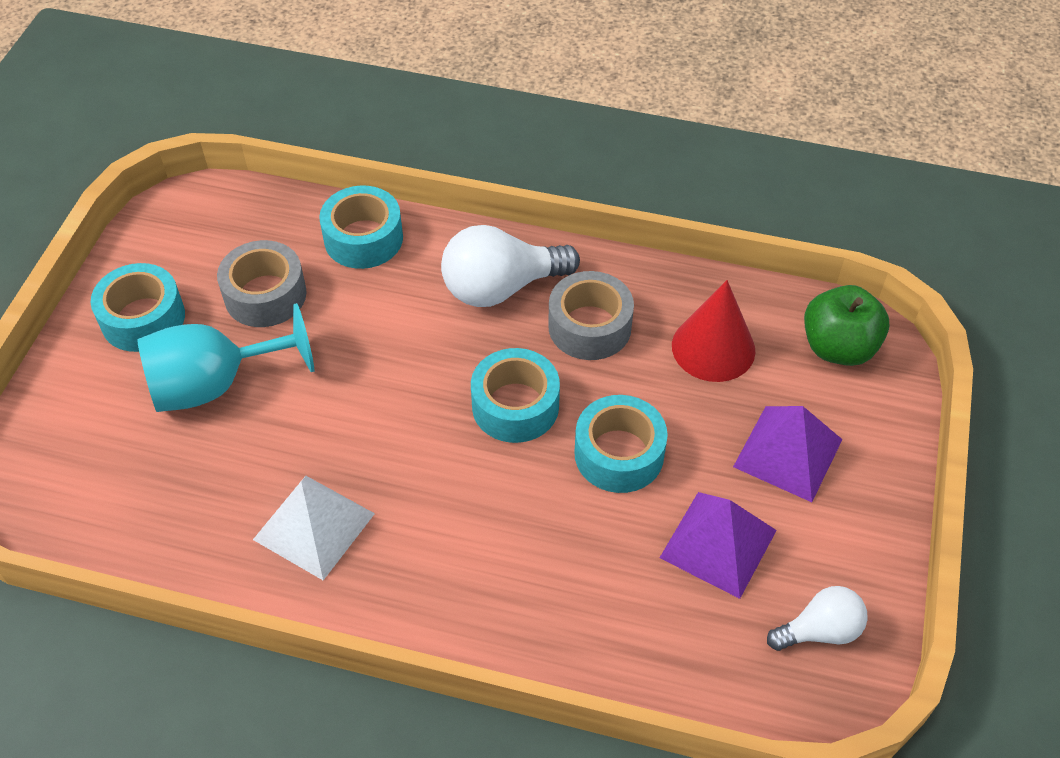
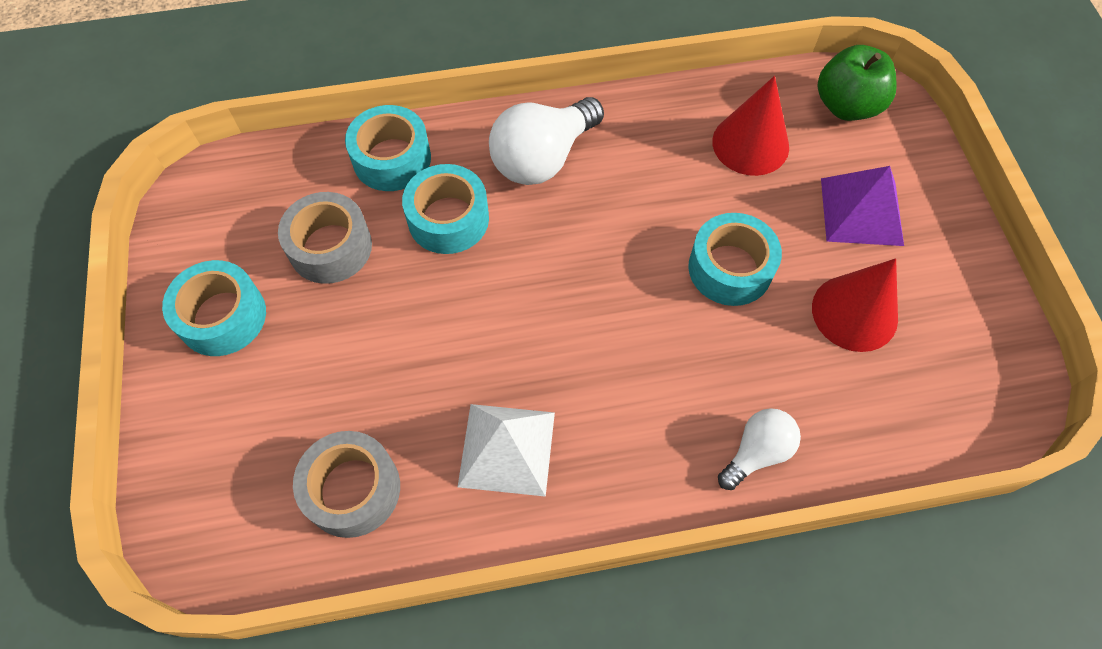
camera: 25 degrees left, 10 degrees up
turquoise goblet [137,303,314,412] -> none
turquoise tape [471,348,560,443] -> turquoise tape moved to [402,164,489,254]
grey tape [548,271,634,360] -> grey tape moved to [293,431,400,538]
purple pyramid [660,492,777,599] -> red cone [812,258,898,352]
white light bulb [767,586,868,651] -> white light bulb moved to [718,408,801,490]

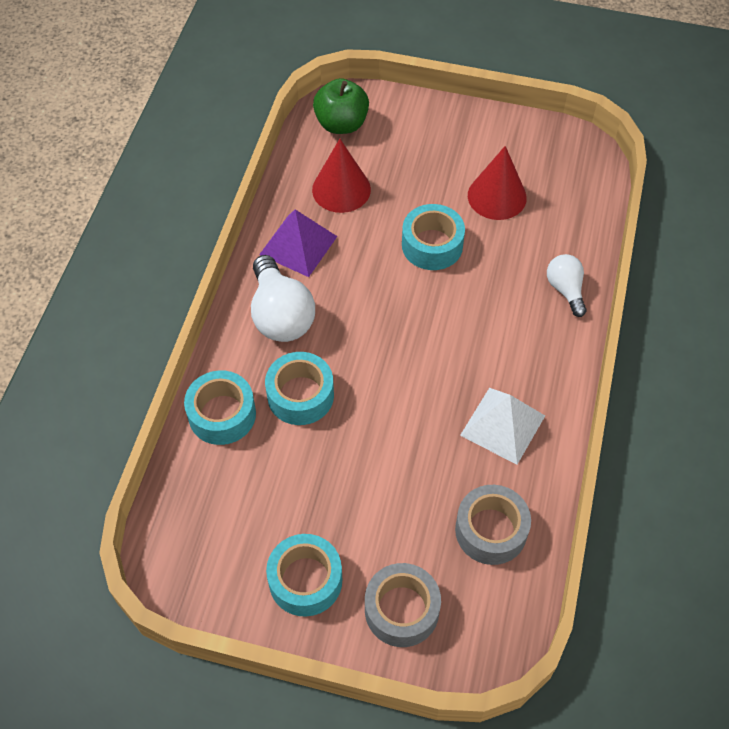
camera: 65 degrees left, 5 degrees down
grey tape [278,192,372,284] -> grey tape moved to [365,563,441,647]
purple pyramid [821,166,904,246] -> purple pyramid moved to [259,210,337,277]

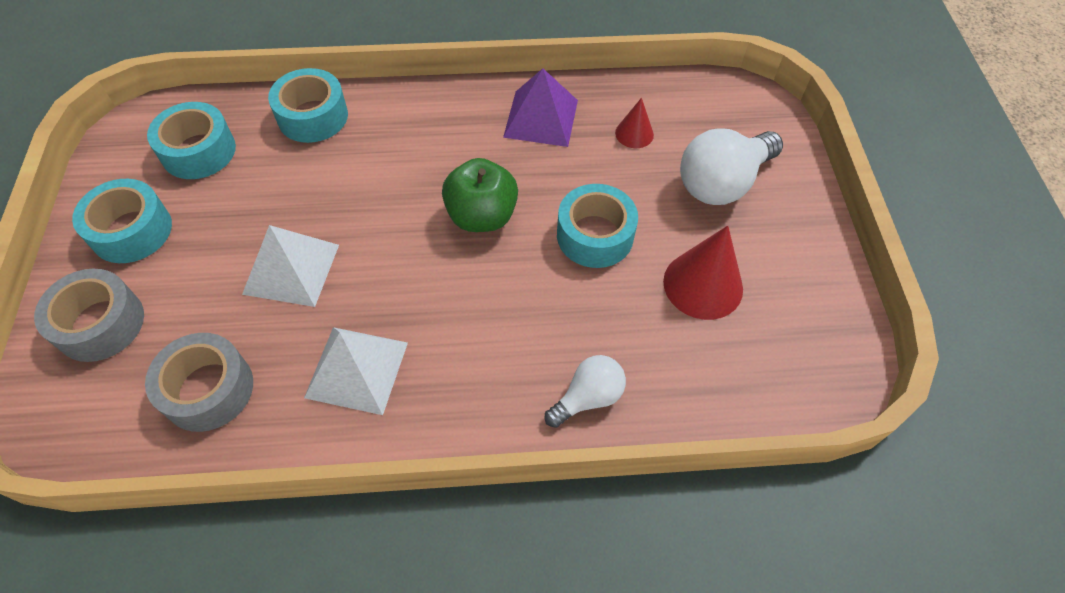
camera: 70 degrees right, 0 degrees up
white light bulb [251,255,315,342] -> white light bulb moved to [680,128,783,205]
turquoise tape [265,352,334,425] -> turquoise tape moved to [147,102,236,179]
red cone [312,139,371,213] -> red cone [615,98,654,148], size x0.55
green apple [313,78,369,134] -> green apple moved to [442,158,518,232]
none -> white pyramid [242,225,339,307]

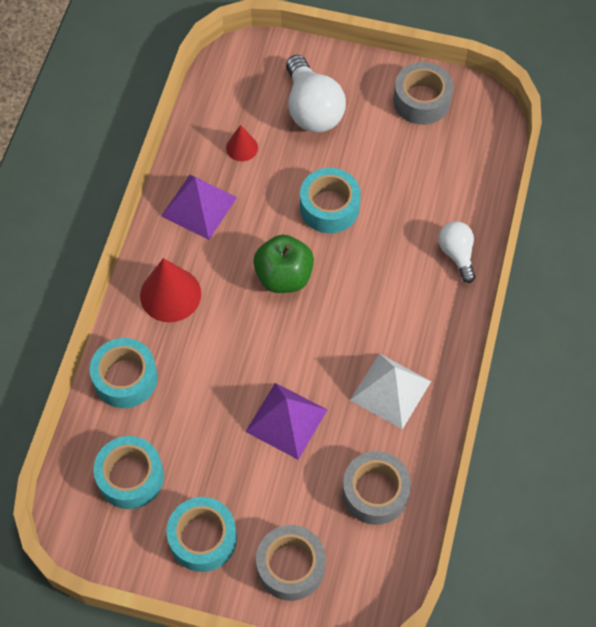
camera: 70 degrees left, 5 degrees up
white pyramid [242,225,339,307] -> purple pyramid [245,383,327,460]
red cone [663,226,743,320] -> red cone moved to [140,258,201,322]
none -> grey tape [393,62,453,125]

